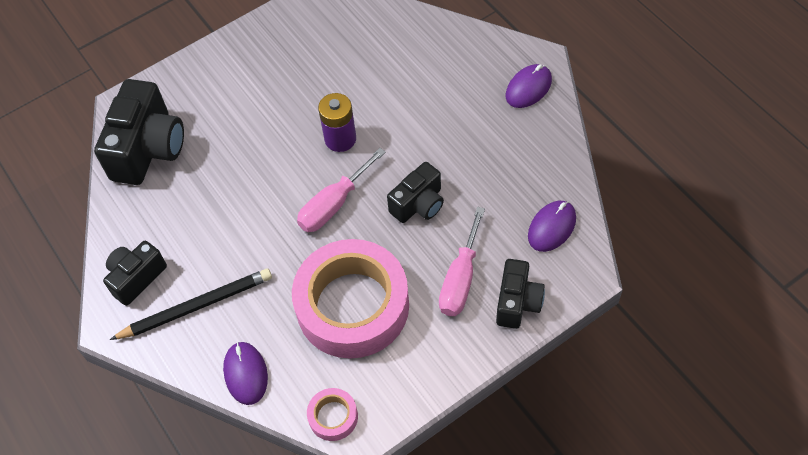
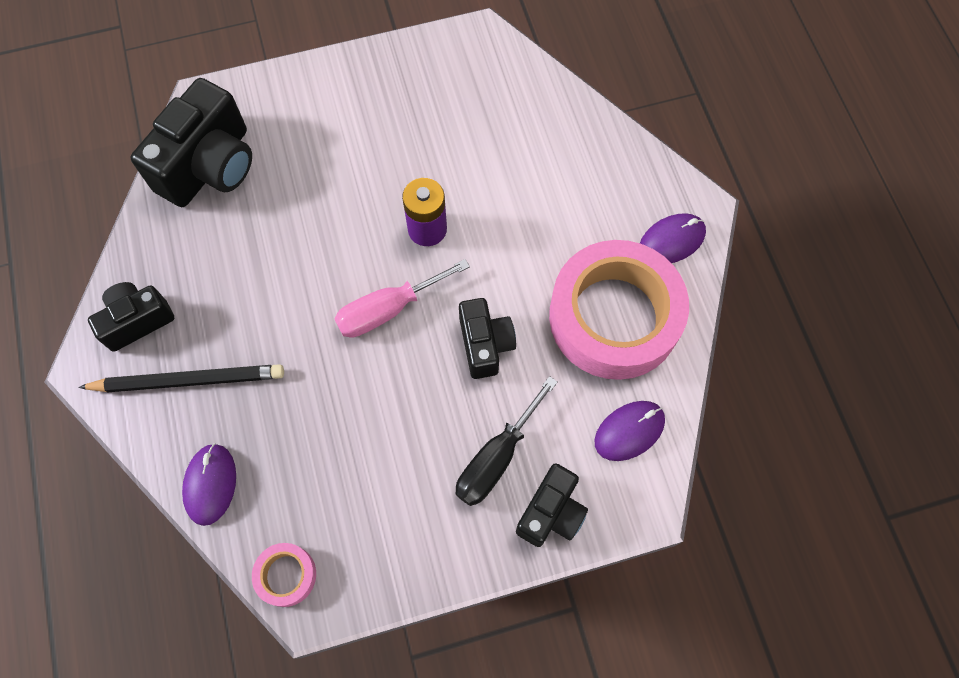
camera: 15 degrees right, 10 degrees up
pink tape [292,239,409,359] -> pink tape moved to [549,240,689,380]
black camera [387,162,444,223] -> black camera turned 75 degrees counterclockwise [459,298,516,379]
pink screwdriver [439,207,485,316] -> black screwdriver [456,376,557,506]

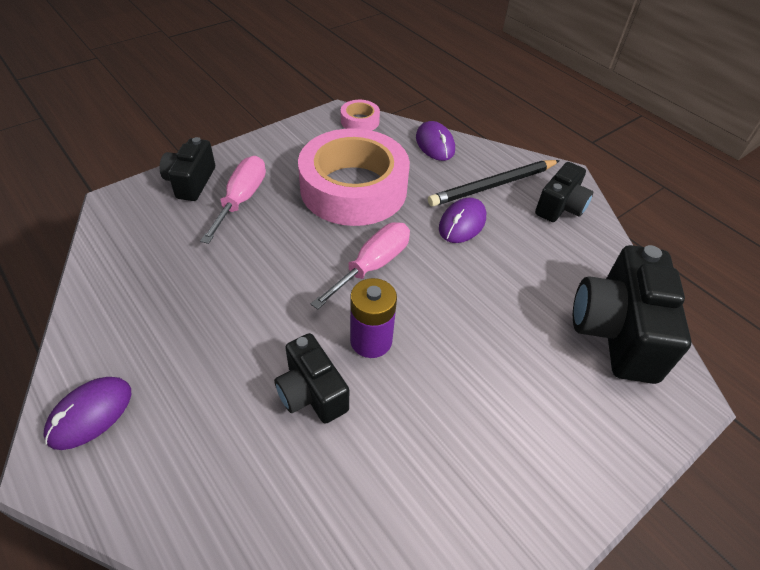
camera: 155 degrees right, 20 degrees down
black screwdriver [456,376,557,506] -> pink screwdriver [200,156,266,244]
black camera [459,298,516,379] -> black camera moved to [274,333,349,424]
pink tape [549,240,689,380] -> pink tape moved to [298,128,410,226]
purple mouse [594,401,665,461] -> purple mouse moved to [439,198,486,243]

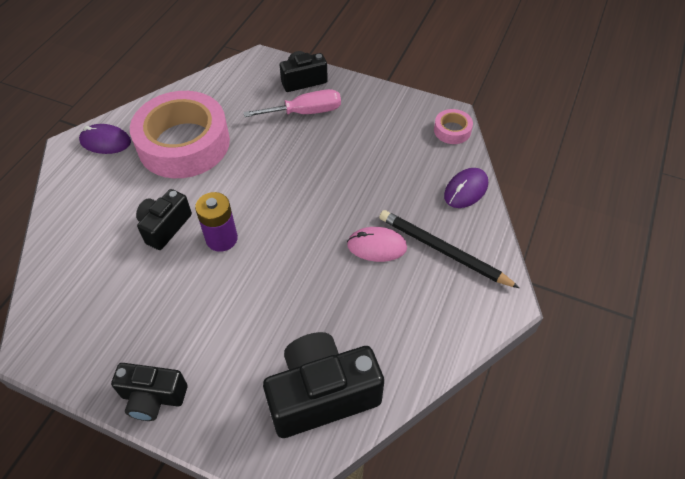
camera: 65 degrees right, 5 degrees up
pink tape [298,128,410,226] -> pink tape moved to [130,91,230,178]
pink screwdriver [311,222,410,310] -> none
purple mouse [439,198,486,243] -> pink mouse [347,227,407,262]
black camera [535,162,593,222] -> black camera moved to [111,363,187,421]

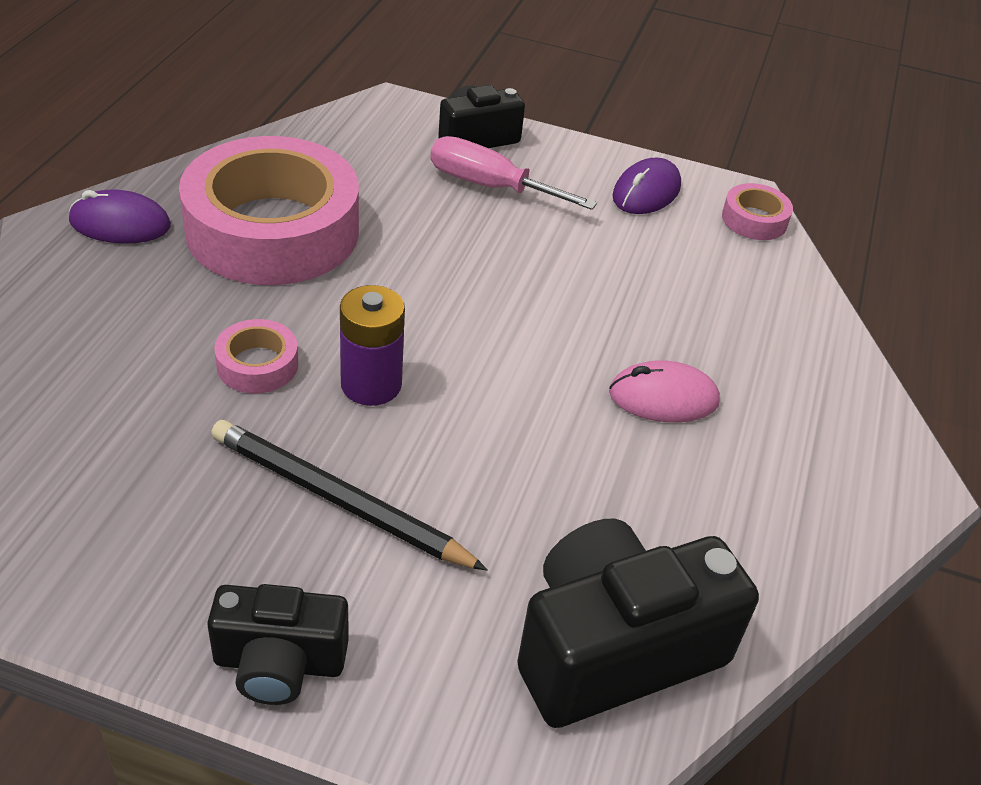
camera: 10 degrees left, 10 degrees down
black camera [136,189,192,250] -> pink tape [214,319,298,394]
pink screwdriver [243,89,341,117] -> pink screwdriver turned 135 degrees counterclockwise [430,136,597,210]
black pencil [379,210,520,288] -> black pencil moved to [211,420,488,571]
purple mouse [444,168,488,208] -> purple mouse moved to [612,158,681,214]

